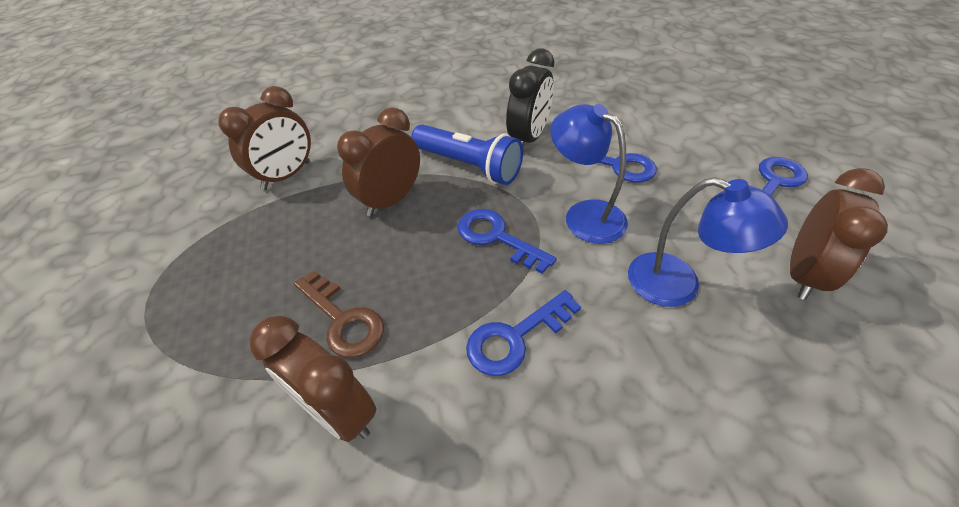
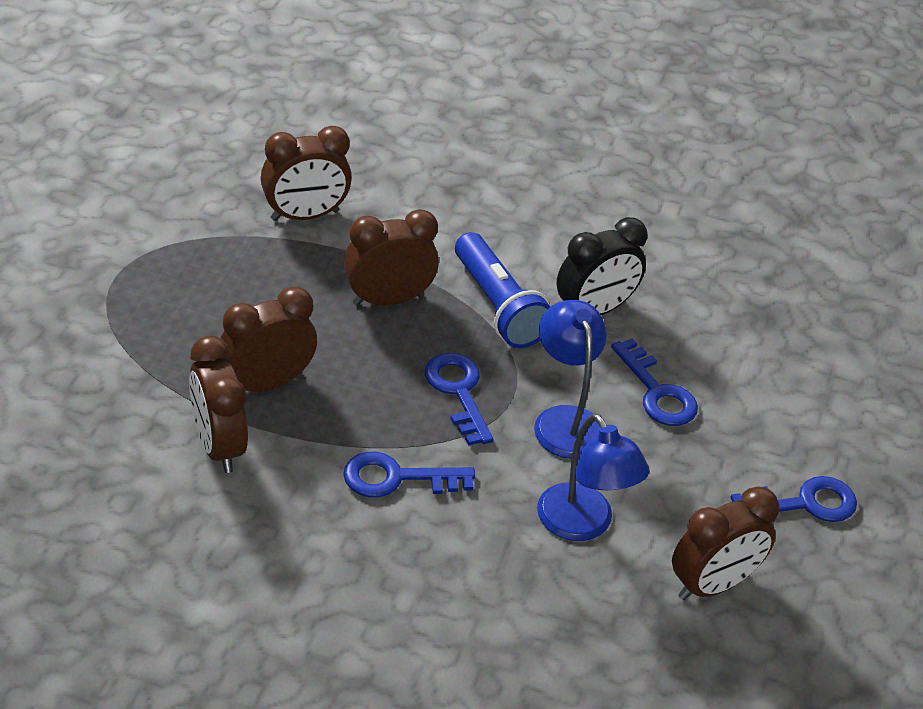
camera: 25 degrees right, 5 degrees down
brown key [294,270,384,358] -> brown clock [220,286,317,392]

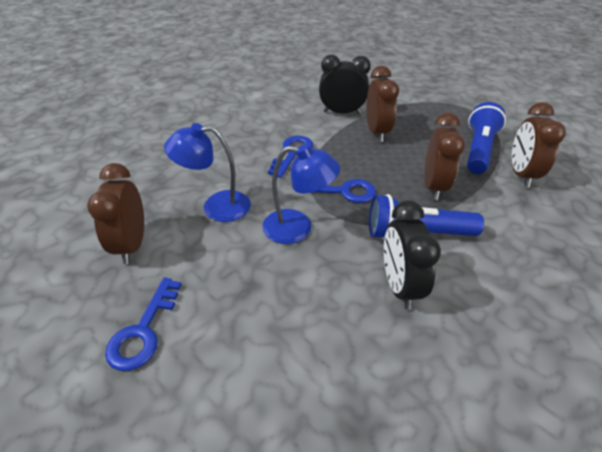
camera: 120 degrees right, 0 degrees up
brown clock [189,336,248,473] -> black clock [319,55,371,114]
blue key [611,338,698,426] -> none
none -> blue flashlight [467,102,506,174]

